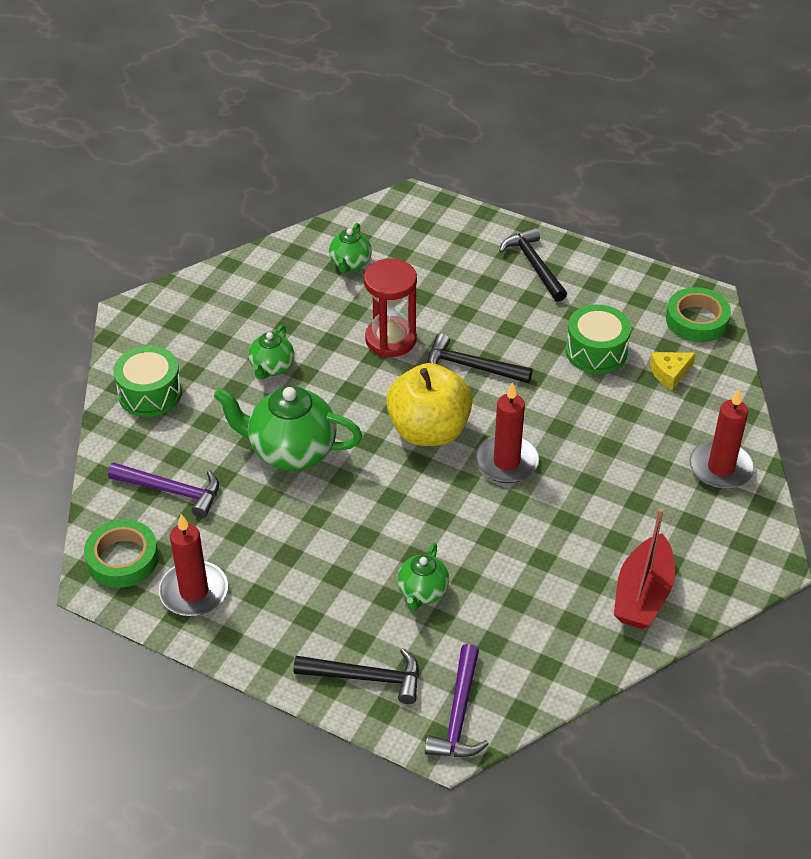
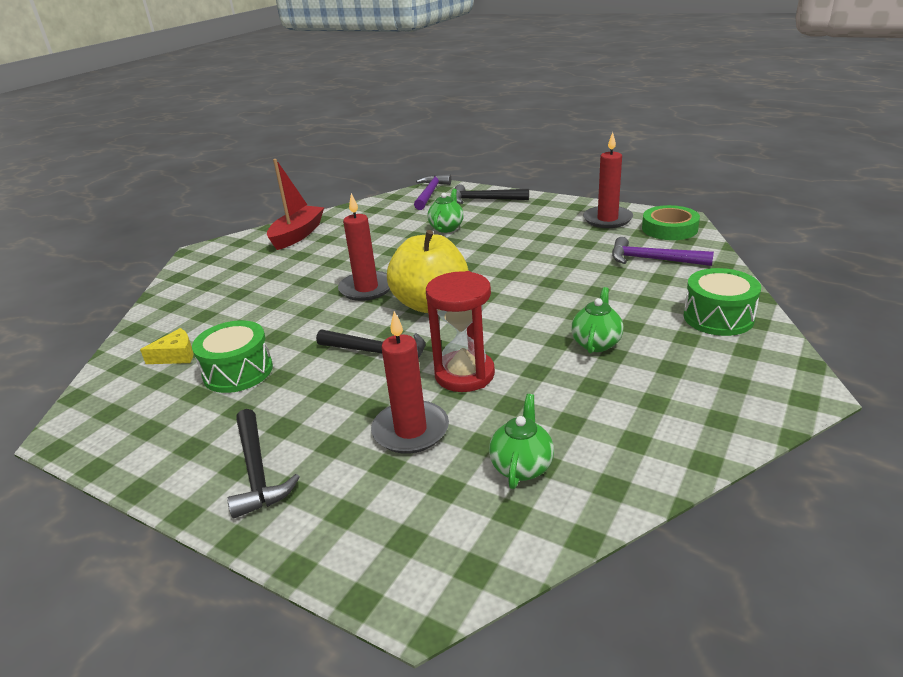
camera: 175 degrees left, 15 degrees down
green teapot [213,386,362,471] -> none
green tape [666,287,731,342] -> none
red candle [690,389,755,490] -> red candle moved to [371,311,449,454]

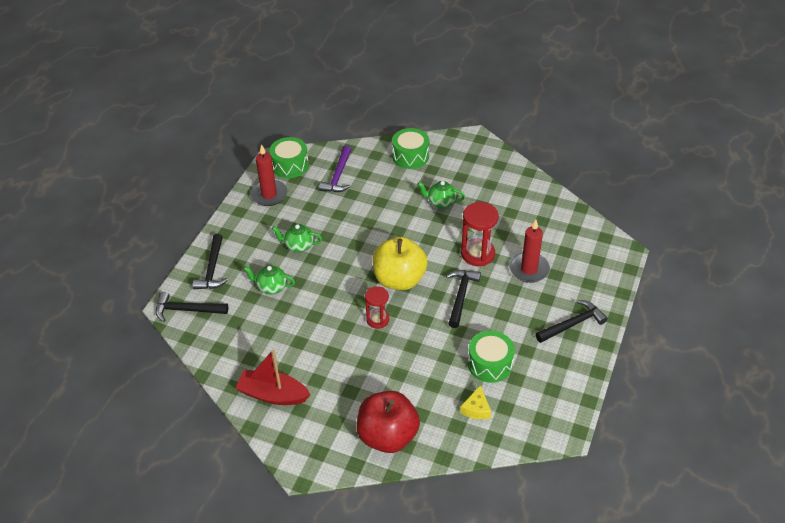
camera: 100 degrees left, 15 degrees up
yellow cheese [140,328,193,364] -> yellow cheese turned 135 degrees counterclockwise [460,385,491,419]
red candle [338,193,390,301] -> red hourglass [365,286,389,329]
purple hammer [414,174,451,210] -> black hammer [156,292,228,322]
green teapot [489,394,554,489] -> green teapot moved to [272,224,322,252]
green tape [642,205,700,240] -> green drum [269,137,309,178]
none -> red apple [357,391,420,453]

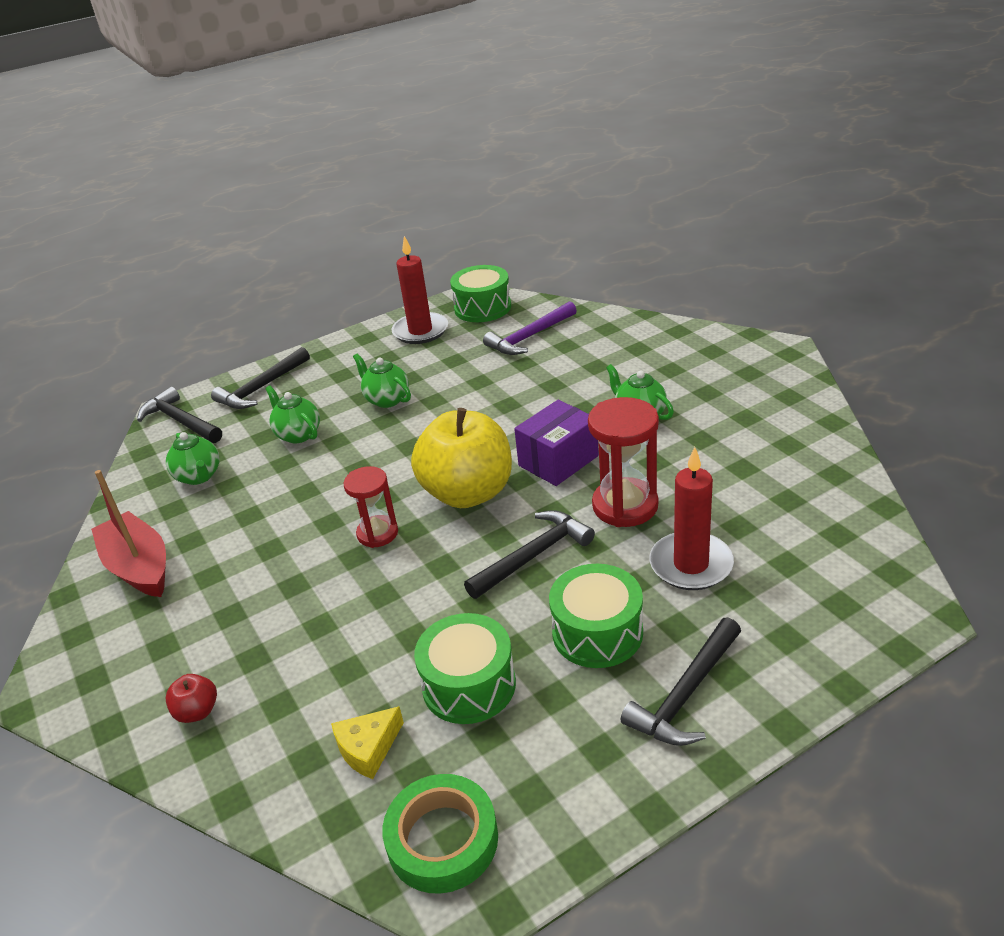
camera: 40 degrees right, 10 degrees down
red apple [357,391,420,453] -> red apple [166,674,217,723], size x0.40
green drum [392,128,429,169] -> green drum moved to [549,564,643,668]
black hammer [536,300,608,343] -> black hammer turned 120 degrees clockwise [621,617,741,746]
none -> green teapot [166,432,219,485]
none -> green tape [382,774,498,894]
none -> purple box [514,400,599,486]

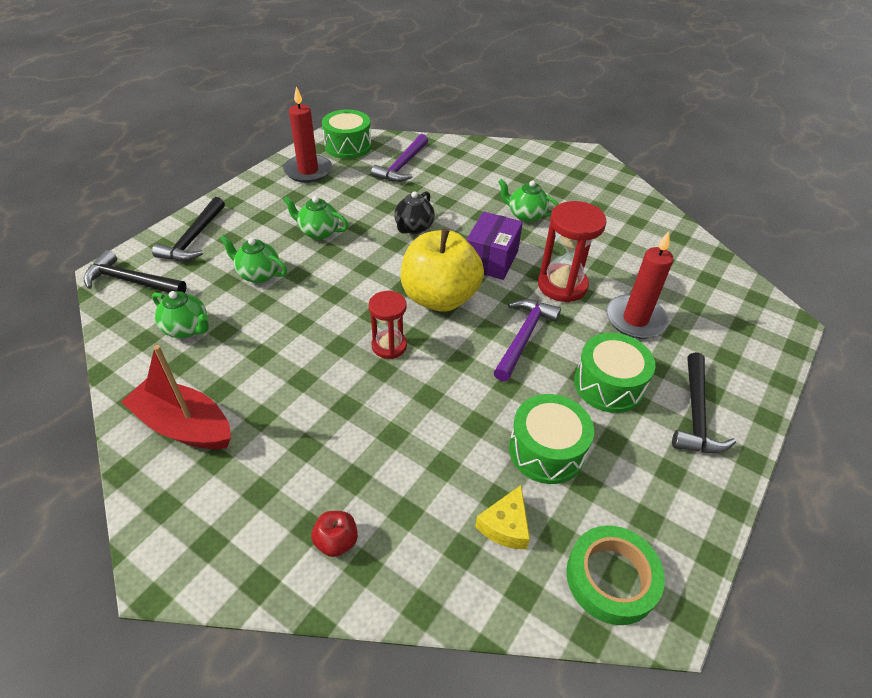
camera: 30 degrees left, 10 degrees up
black hammer [464,510,595,599] -> purple hammer [494,299,561,381]
none -> black teapot [394,191,435,234]

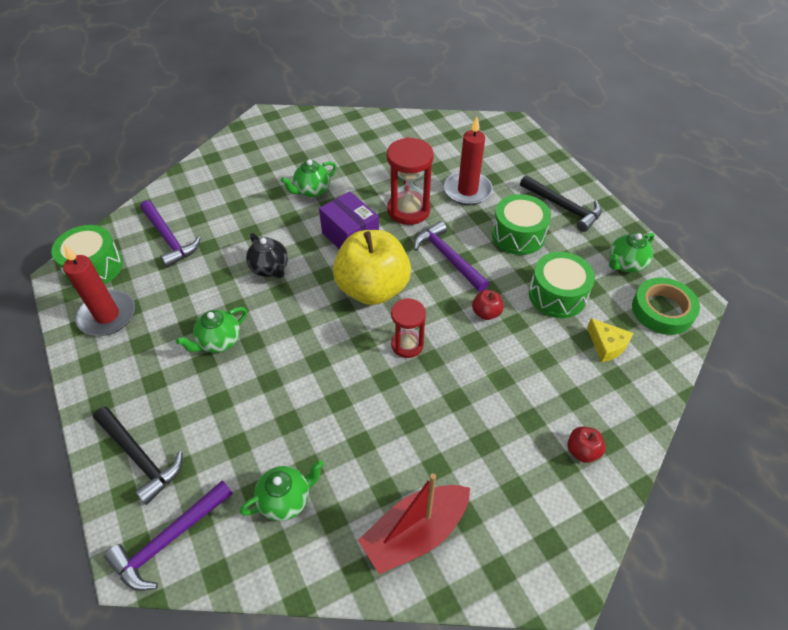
camera: 60 degrees left, 5 degrees up
black hammer [84,250,187,293] -> purple hammer [104,480,233,591]
green teapot [220,235,287,283] -> green teapot moved to [609,233,655,272]
none -> red apple [472,290,504,320]

